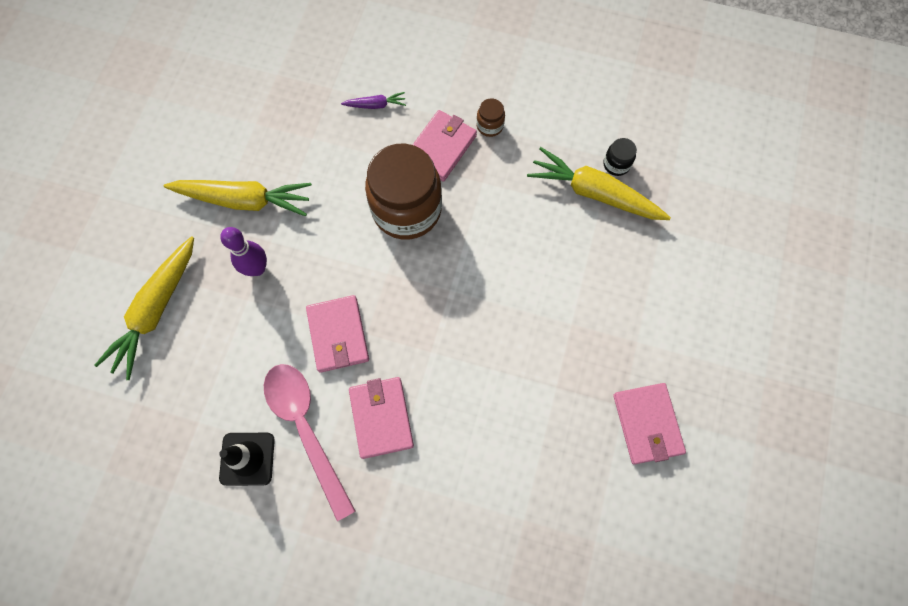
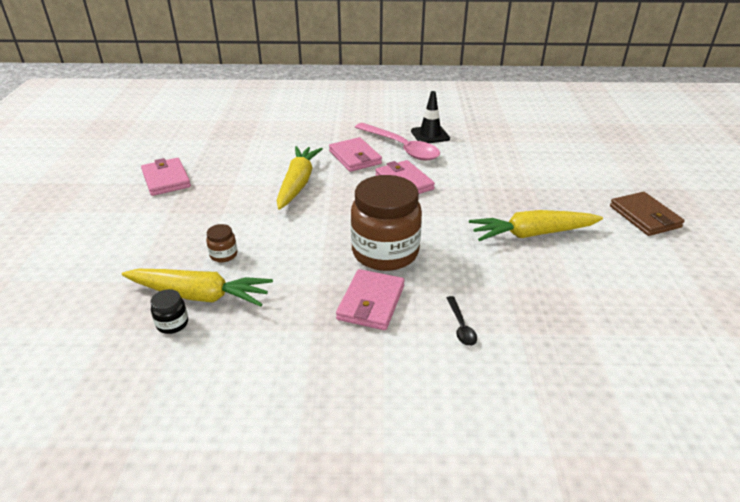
camera: 165 degrees right, 35 degrees down
yellow carrot [94,236,194,380] -> yellow carrot moved to [277,146,323,210]
purple bowling pin [220,227,267,276] -> none
purple carrot [341,92,406,109] -> black spoon [447,296,477,346]
brown jar [476,99,505,137] -> brown jar moved to [206,224,237,262]
none -> brown wallet [610,192,685,236]

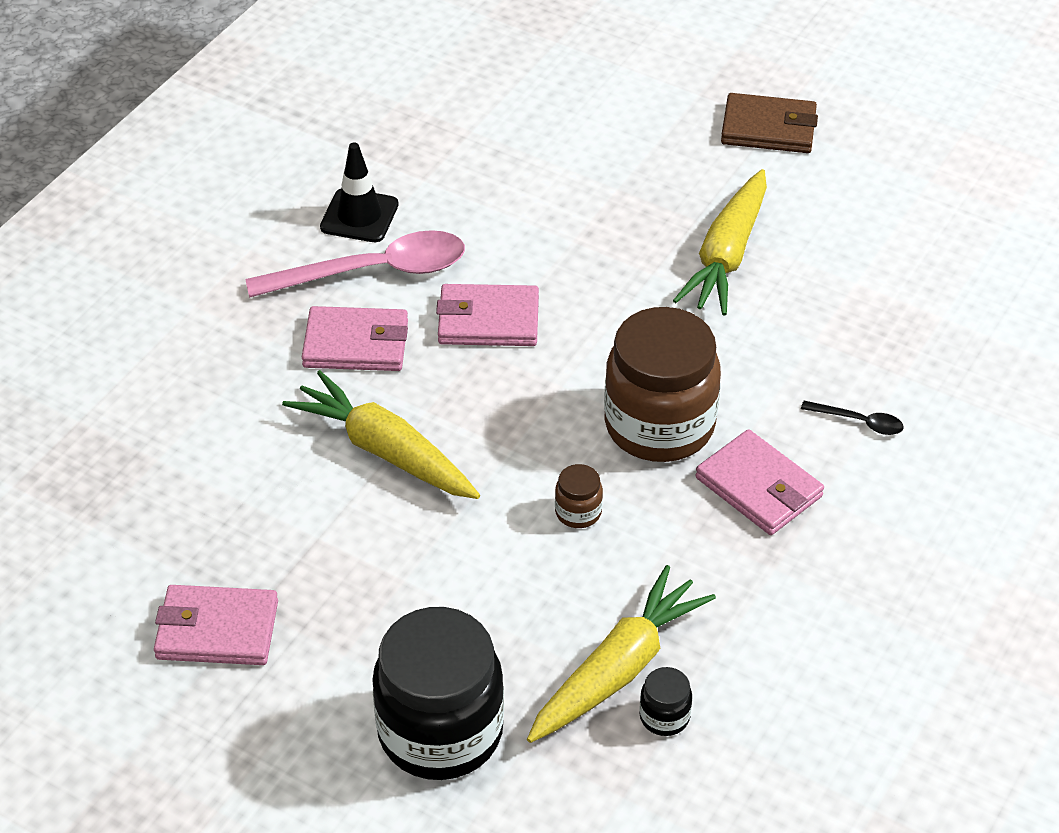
camera: 60 degrees left, 10 degrees up
brown jar [206,224,237,262] -> brown jar moved to [555,464,603,528]
none -> black jar [372,607,504,780]

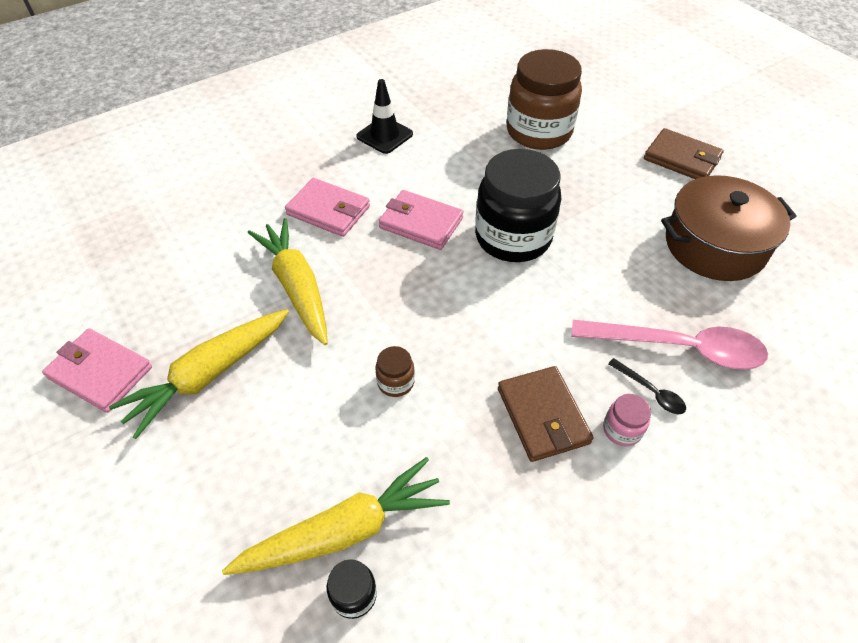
camera: 25 degrees right, 5 degrees up
pink spoon [245,230,465,298] -> pink spoon moved to [571,320,768,370]
black jar [372,607,504,780] -> black jar moved to [475,149,561,262]
brown jar [604,307,721,462] -> brown jar moved to [507,49,582,150]
yellow carrot [673,169,767,315] -> yellow carrot moved to [109,309,289,439]
pink wallet [695,429,824,535] -> brown wallet [498,366,593,462]
none -> pink jar [603,394,651,446]
none -> brown pot [661,175,797,281]

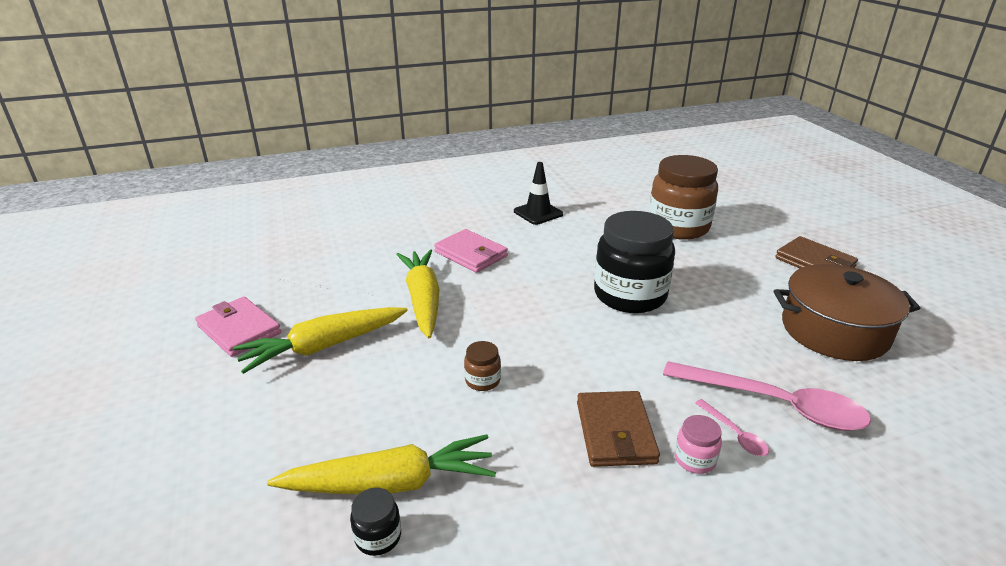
camera: 15 degrees right, 20 degrees down
pink wallet [379,190,463,250] -> none
black spoon [608,358,686,414] -> pink spoon [695,399,769,456]

